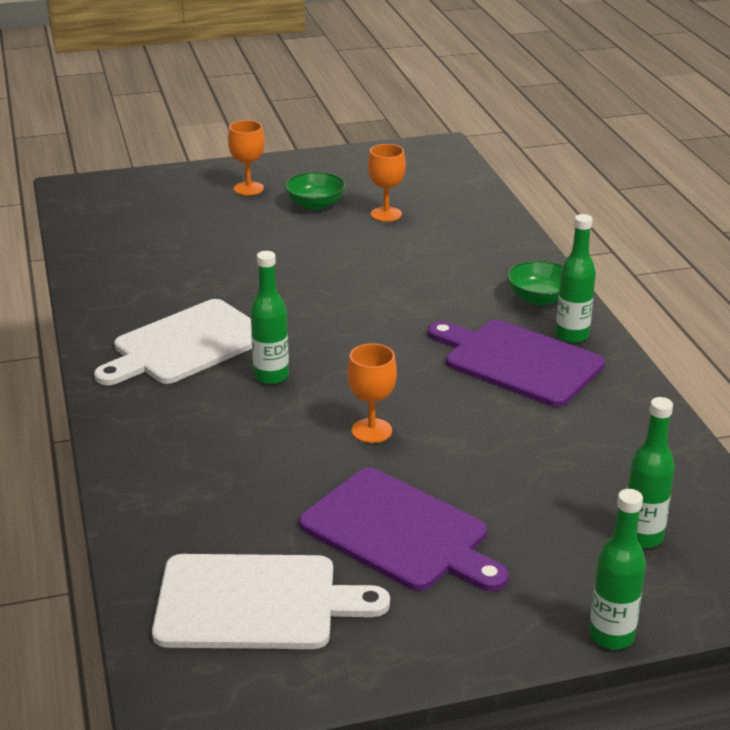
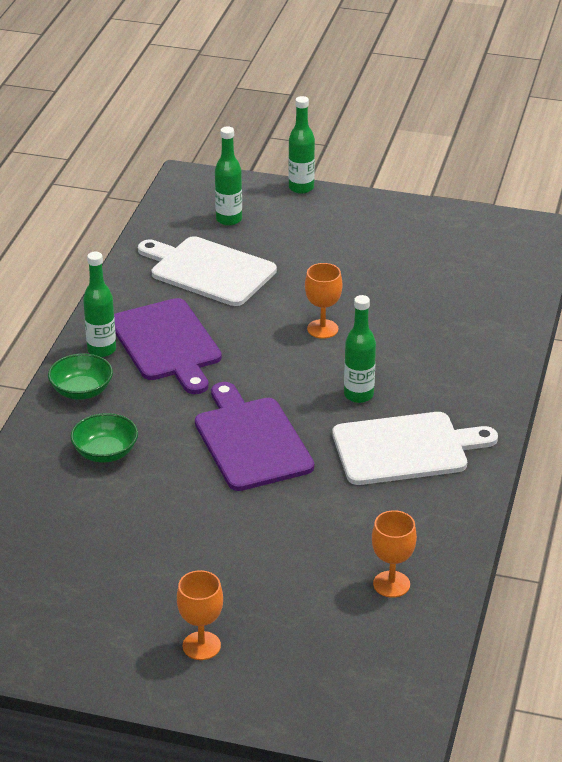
camera: 150 degrees left, 5 degrees up
white cutting board [152,554,390,649] -> white cutting board moved to [138,236,277,306]
green bowl [285,172,346,210] -> green bowl moved to [70,413,138,463]
purple cutting board [299,468,509,591] -> purple cutting board moved to [195,382,314,491]
orange goblet [368,144,406,222] -> orange goblet moved to [372,510,417,598]

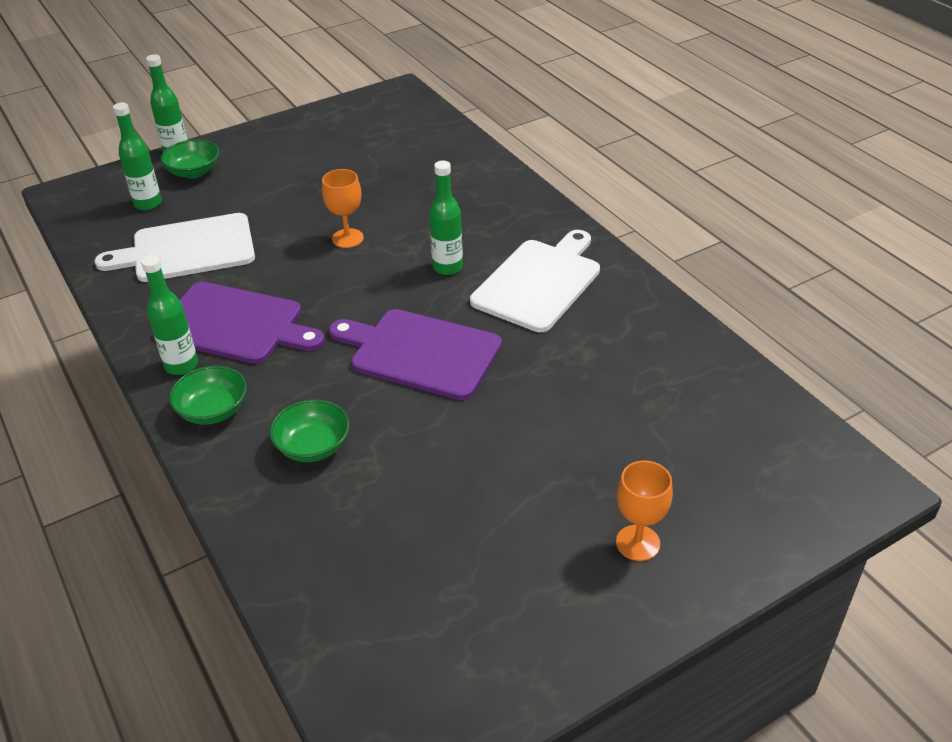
camera: 45 degrees left, 5 degrees up
orange goblet [372,510,417,598] -> none
none -> green bowl [161,139,219,178]

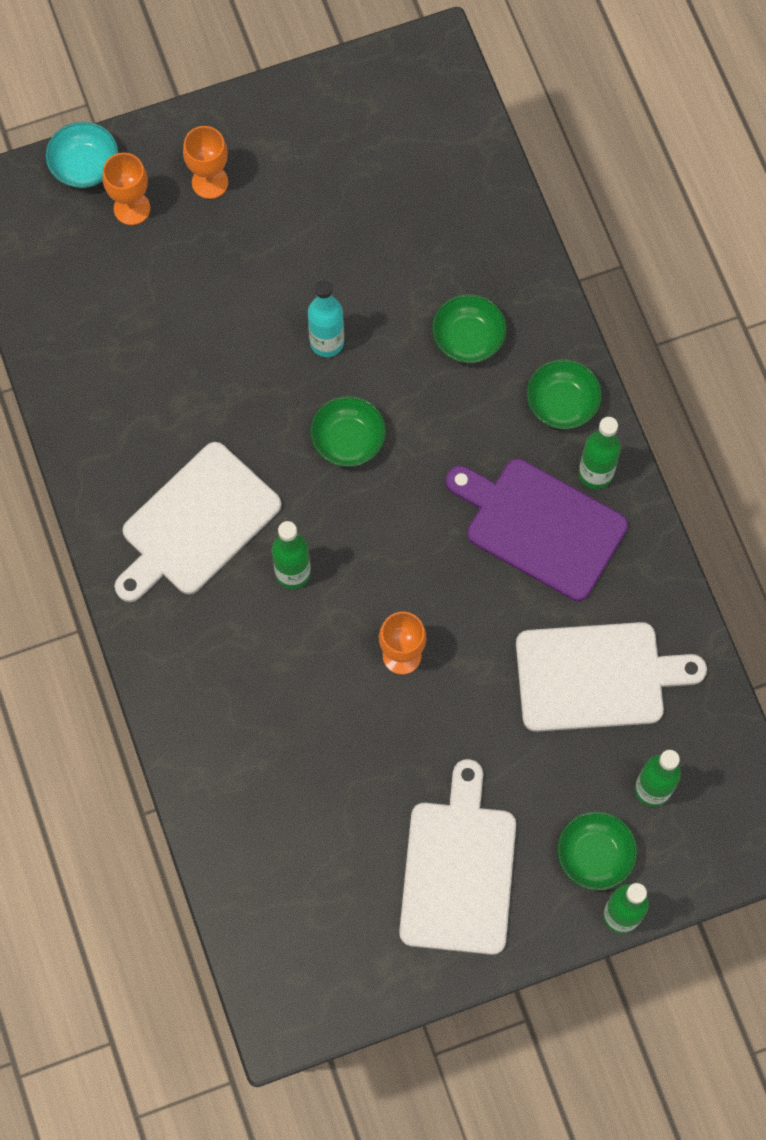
camera: 170 degrees left, 30 degrees up
purple cutting board [329,309,502,400] -> green bowl [310,396,386,467]
none -> turquoise bowl [46,122,118,188]
none -> orange goblet [102,153,150,225]
none -> turquoise bottle [308,279,344,357]
none -> white cutting board [399,759,516,955]

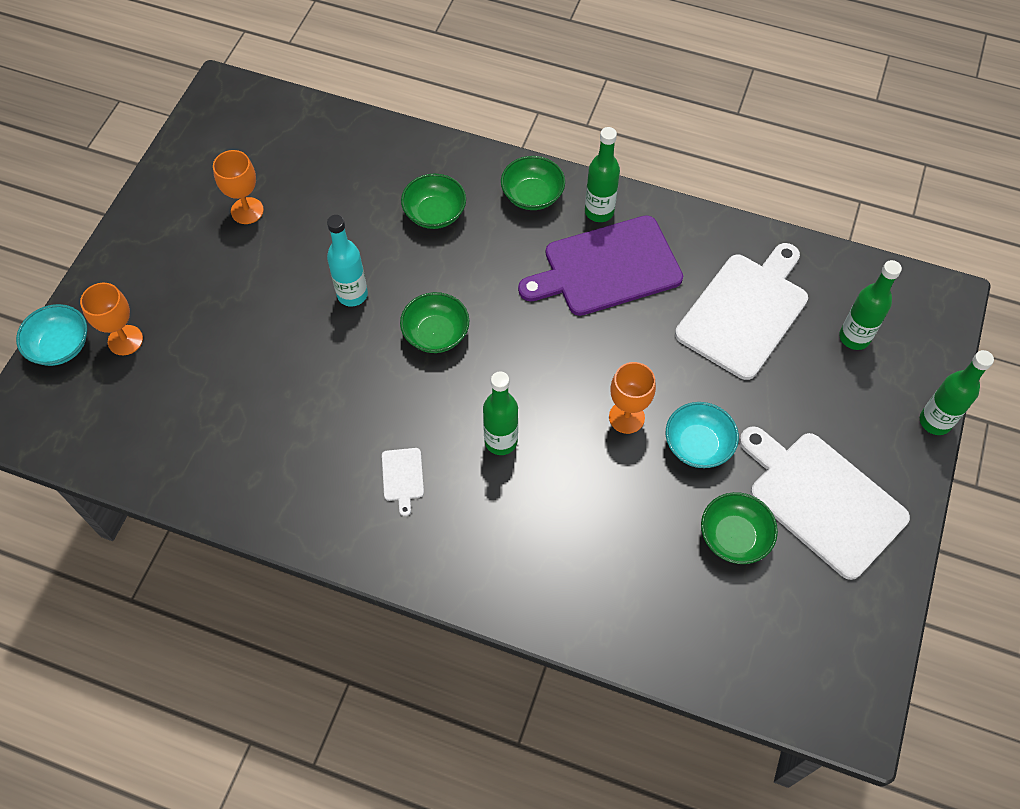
camera: 50 degrees left, 10 degrees down
white cutting board [115,442,281,602] -> white cutting board [382,448,424,516], size x0.41
orange goblet [183,126,228,199] -> orange goblet moved to [213,150,264,224]
green bowl [557,811,637,891] -> green bowl moved to [701,492,778,564]
none -> turquoise bowl [666,402,739,468]

